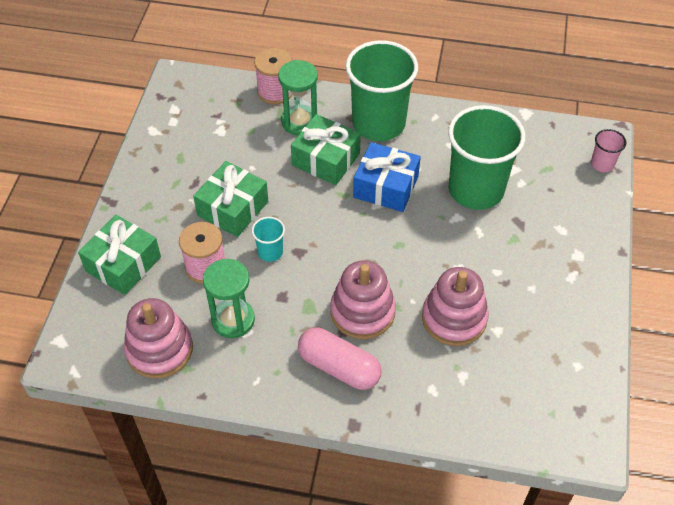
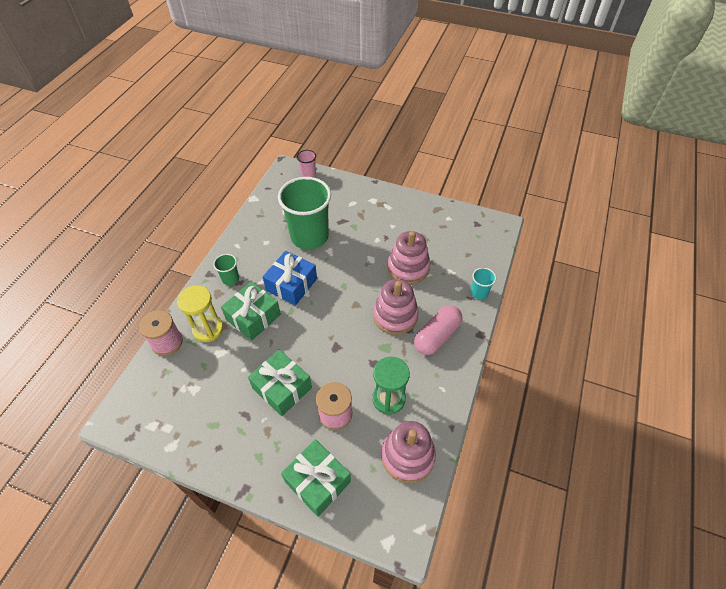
camera: 80 degrees left, 0 degrees up
turquoise cup [252,217,285,262] -> turquoise cup moved to [471,268,496,299]
green hourglass [278,60,318,135] -> yellow hourglass [177,285,223,342]
green cup [346,40,418,141] -> green cup [213,254,239,285], size x0.43

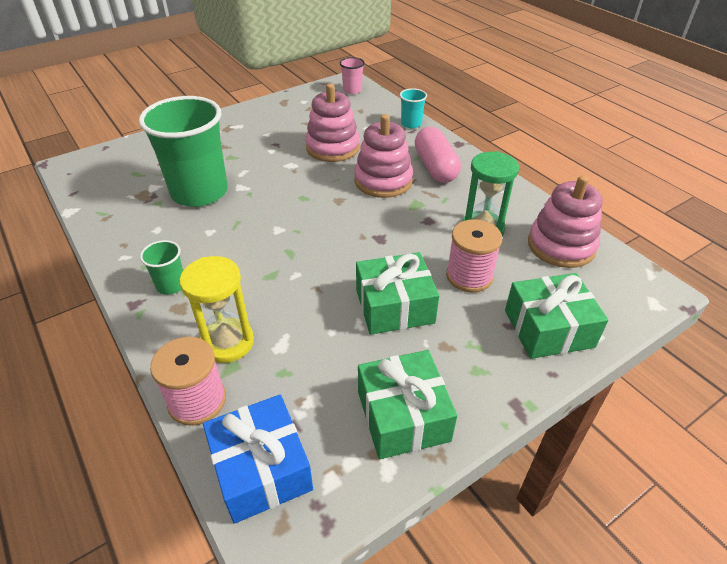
camera: 55 degrees left, 10 degrees down
green gift [221,282,281,341] -> green gift moved to [358,350,457,459]
blue gift [263,251,317,306] -> blue gift moved to [203,395,313,524]
pink cup [297,150,316,177] -> pink cup moved to [340,57,365,94]

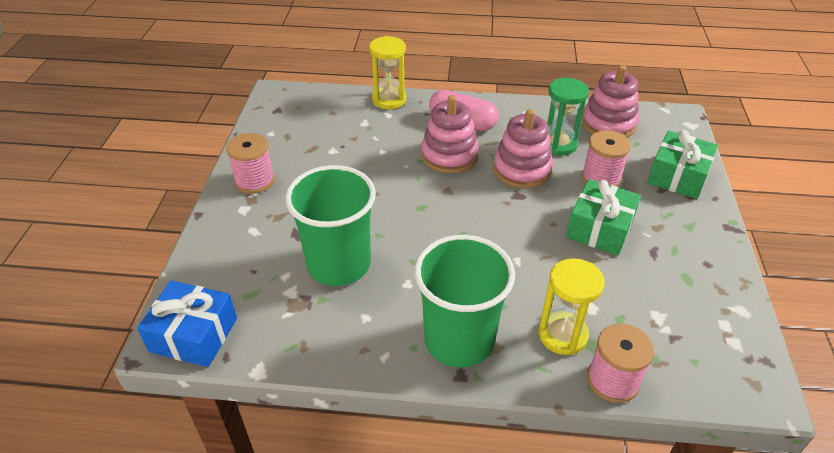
camera: 50 degrees left, 0 degrees up
green cup [140,240,183,295] -> green cup [414,235,515,367], size x2.32
blue gift [203,395,313,524] -> blue gift moved to [137,281,237,367]
pink stacking toy [305,84,360,162] -> pink stacking toy moved to [493,109,553,188]
pink cup [340,57,365,94] -> none
green gift [358,350,457,459] -> none
turquoise cup [400,88,427,128] -> yellow hourglass [369,36,406,109]
none -> pink spool [226,133,275,194]

